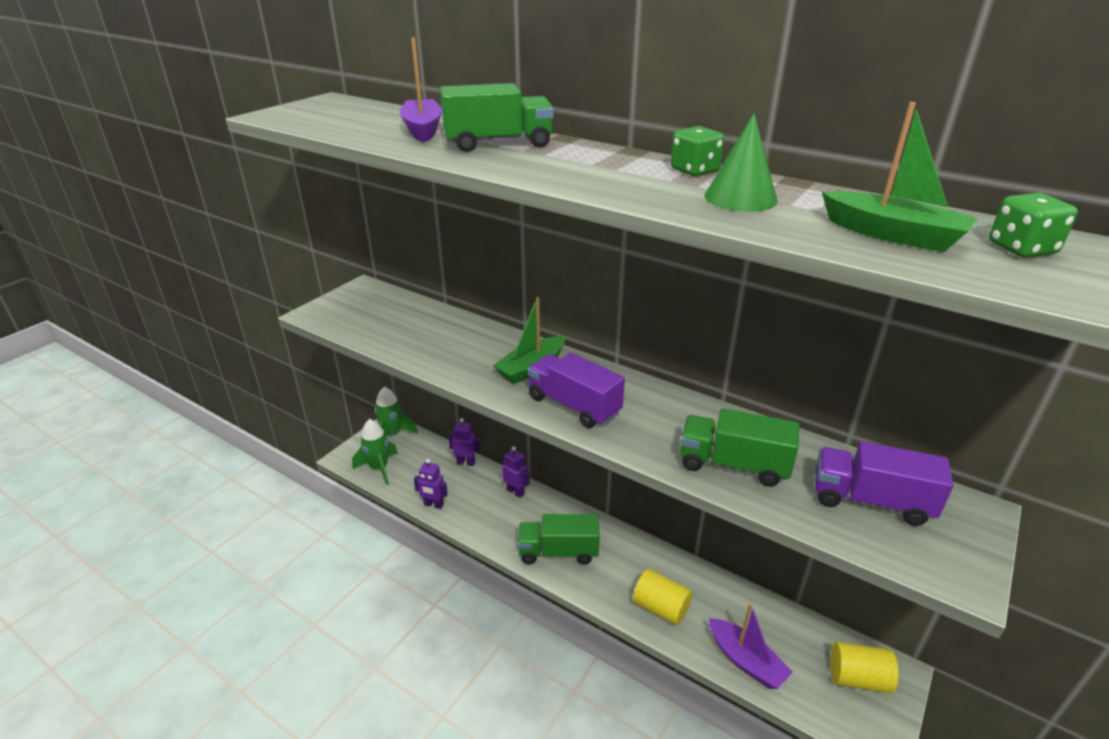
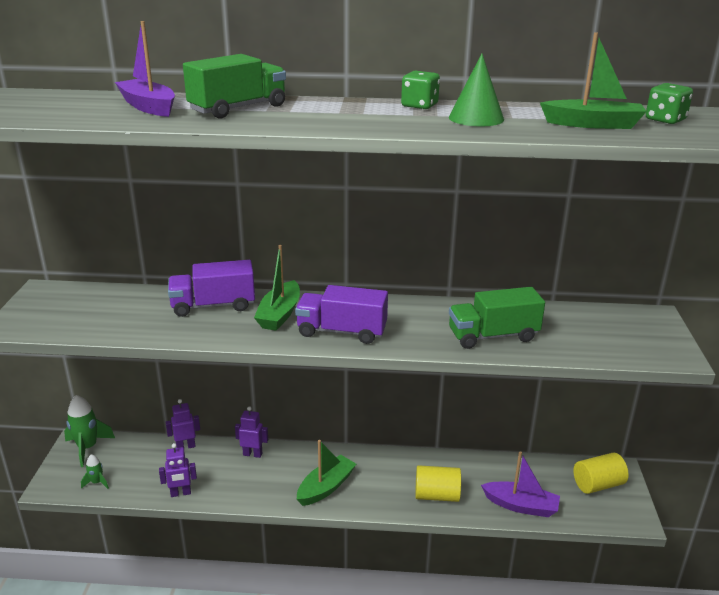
camera: 30 degrees left, 5 degrees down
green rocket [352,419,398,485] -> green rocket [81,454,109,489], size x0.53
green truck [518,514,600,565] -> green boat [297,440,356,506]
purple truck [815,441,953,526] -> purple truck moved to [168,260,255,317]

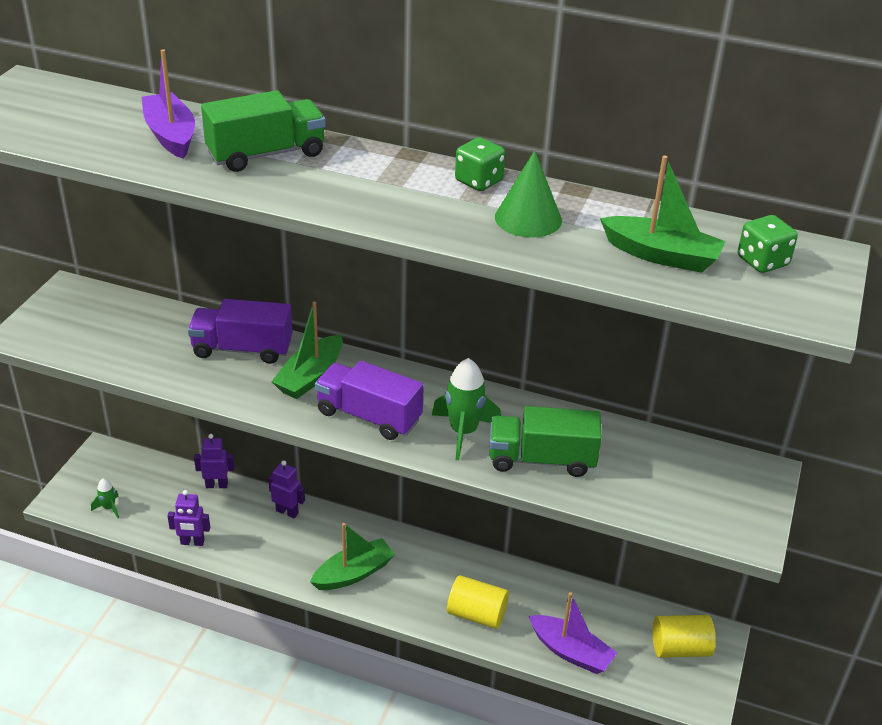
camera: 15 degrees right, 10 degrees up
green rocket [64,395,115,467] -> green rocket moved to [432,358,501,460]

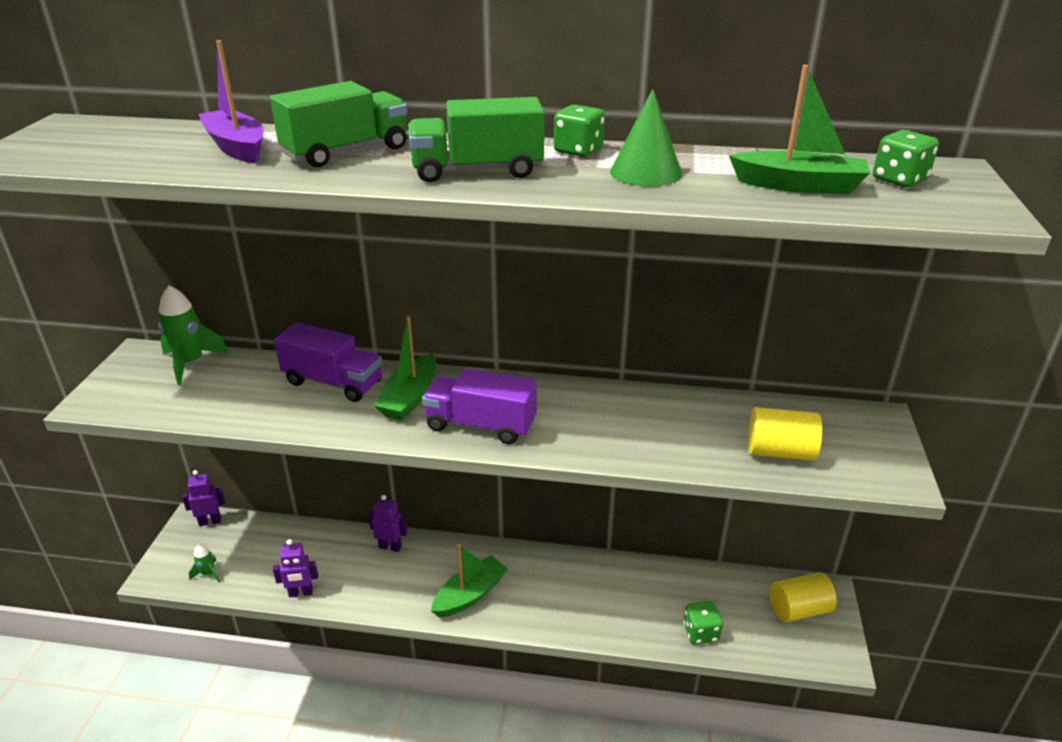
camera: 10 degrees left, 5 degrees down
purple truck [188,299,293,364] -> purple truck turned 150 degrees counterclockwise [274,322,382,402]
purple robot [194,434,235,488] -> purple robot moved to [182,470,225,526]
green rocket [432,358,501,460] -> green rocket moved to [158,285,229,385]
yellow cylinder [447,575,509,629] -> yellow cylinder moved to [748,407,822,461]
green truck [490,406,602,477] -> green truck moved to [409,97,544,183]
purple boat [529,592,617,674] -> green dice [683,601,723,645]

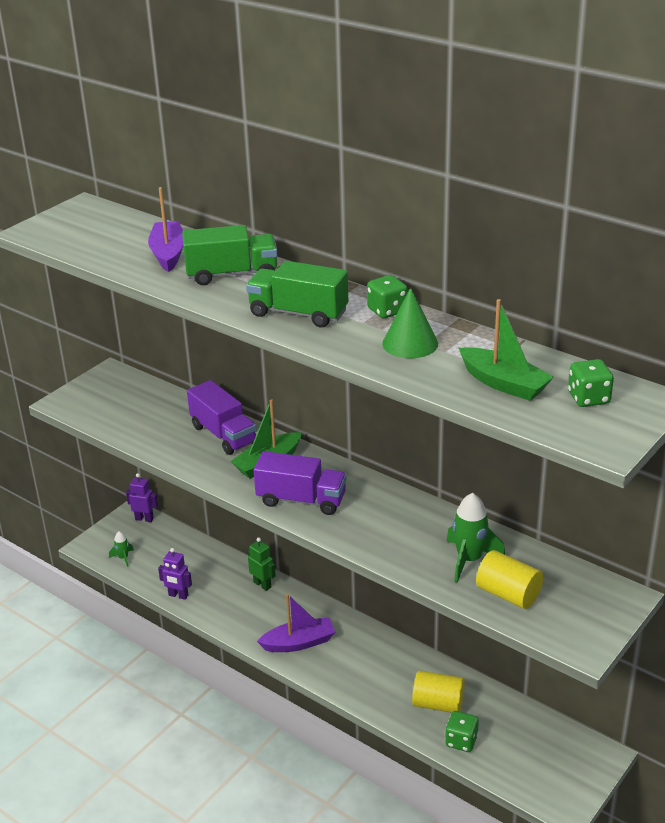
camera: 30 degrees right, 0 degrees up
green rocket [158,285,229,385] -> green rocket moved to [446,493,505,583]
purple robot [368,495,408,552] -> green robot [248,537,276,591]
purple truck [422,368,537,444] -> purple truck turned 150 degrees clockwise [254,451,347,515]
green boat [431,544,508,618] -> purple boat [257,594,335,652]
yellow cylinder [770,572,837,622] -> yellow cylinder moved to [412,670,465,713]

